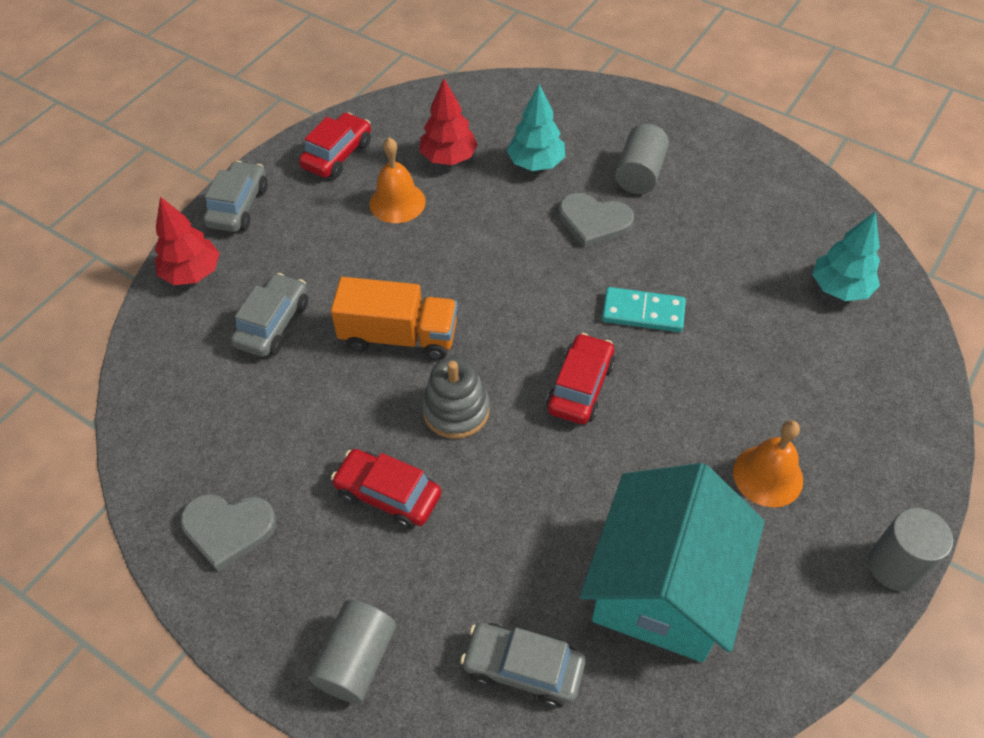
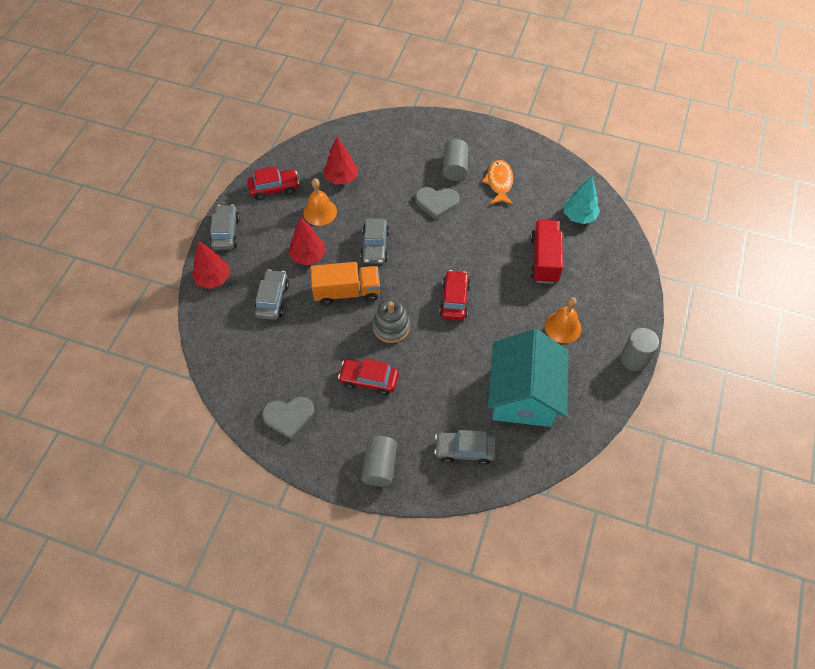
camera: 15 degrees left, 5 degrees up
red car [299,112,371,179] -> red car turned 60 degrees clockwise [247,167,299,200]
turquoise tree [507,84,565,171] -> none
turquoise domino [602,287,686,332] -> none
none -> red tree [288,218,326,265]
none -> grey car [361,218,389,264]
none -> orange fish [482,160,513,204]
none -> red truck [530,220,563,284]

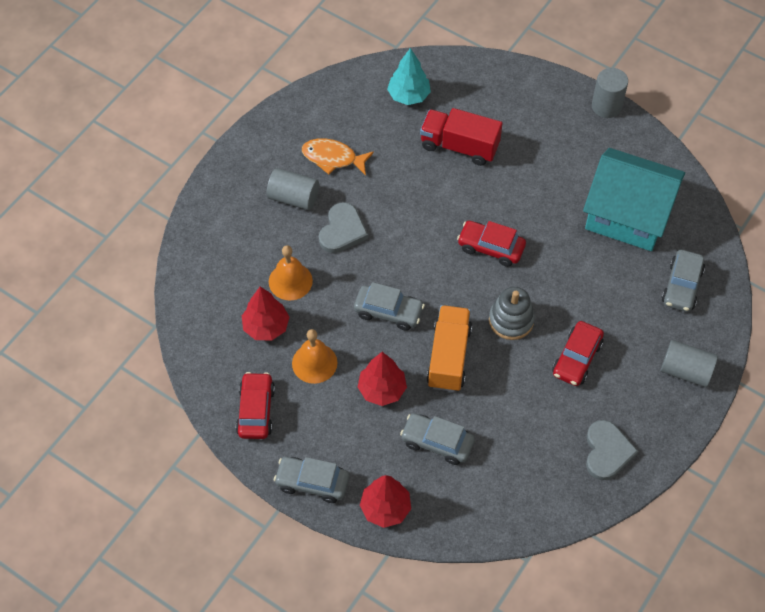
camera: 75 degrees left, 0 degrees up
orange bell [545,297,581,343] -> orange bell moved to [269,245,313,300]

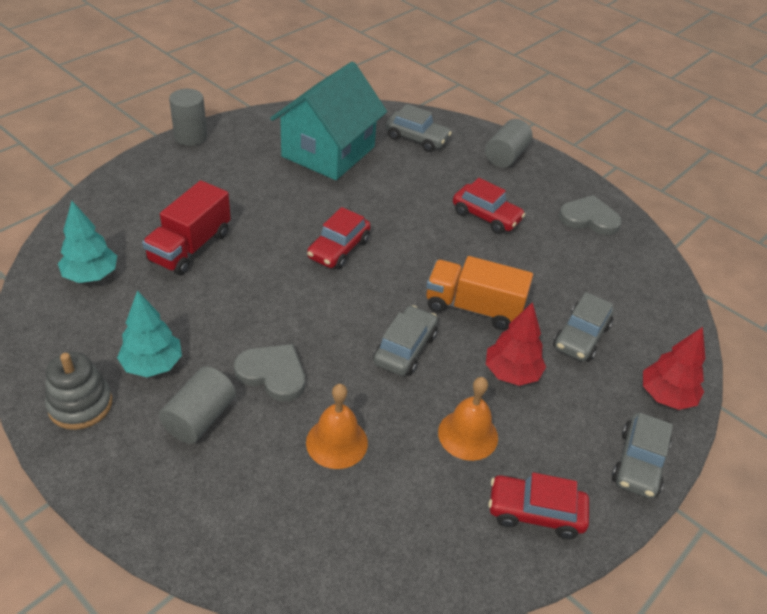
camera: 85 degrees left, 15 degrees down
red tree [242,287,289,341] -> none
orange fish [302,138,374,175] -> turquoise tree [117,290,182,377]
grey stacking toy [489,287,535,340] -> grey stacking toy moved to [45,352,112,430]

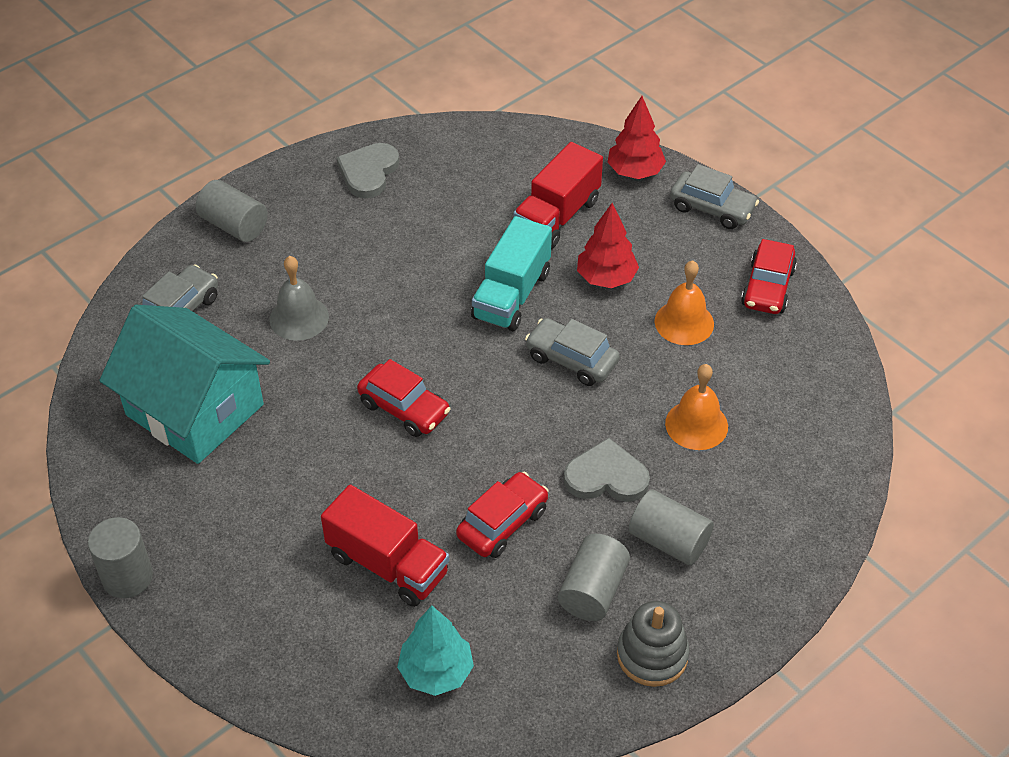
camera: 80 degrees left, 5 degrees up
turquoise tree [117,290,182,377] -> grey cylinder [558,534,630,621]
grey heart [234,344,305,401] -> grey heart turned 60 degrees clockwise [564,438,650,502]
orange truck [426,256,533,330] -> turquoise truck [471,216,552,331]
red car [453,178,526,234] -> red car moved to [456,472,549,558]
grey car [553,292,614,362] -> red truck [513,142,603,249]
none -> grey bell [270,256,329,341]

